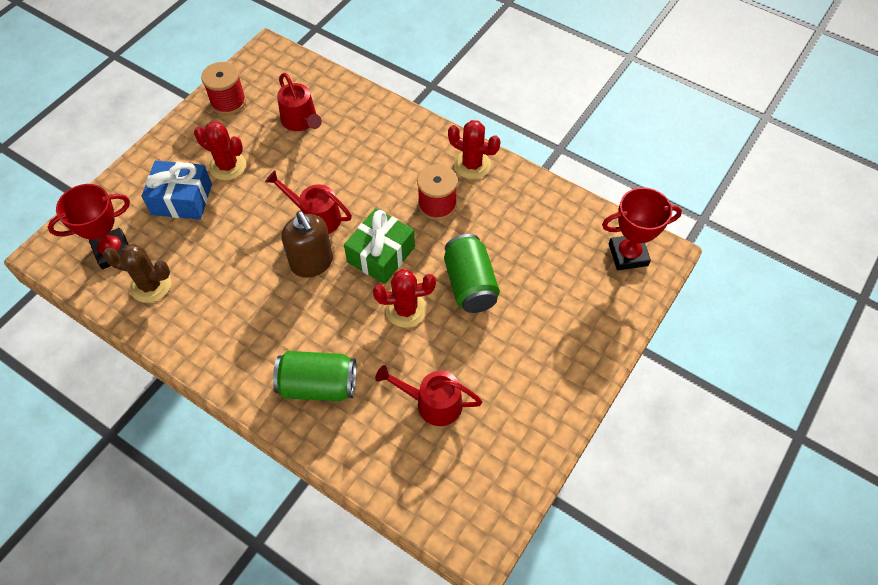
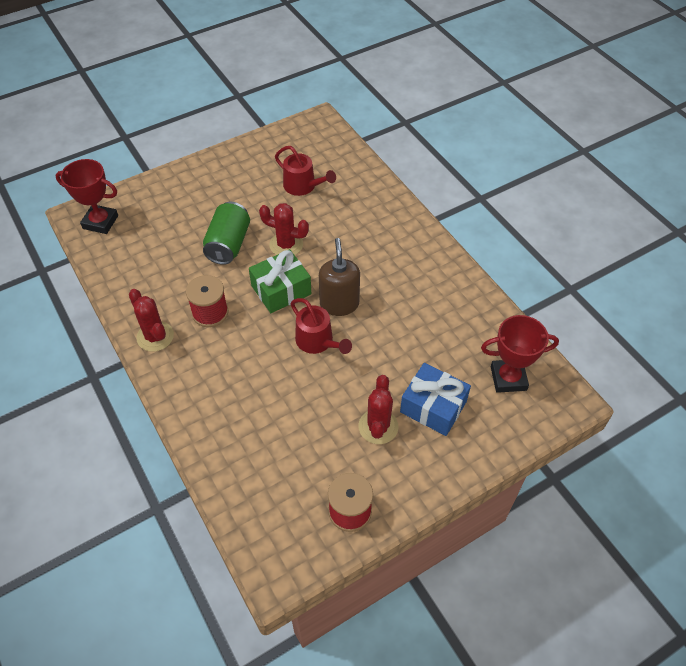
camera: 155 degrees left, 5 degrees down
brown cactus [103,244,171,303] -> none
red cactus [194,121,246,180] -> red cactus turned 45 degrees clockwise [358,375,399,444]
green can [273,351,357,401] -> none
red watering can [277,73,322,131] -> none

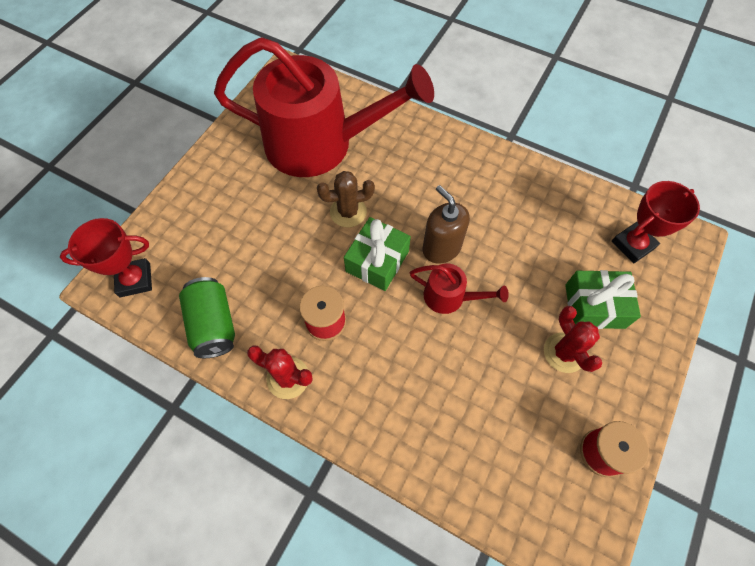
camera: 30 degrees left, 10 degrees up
green can [203,202,250,265] -> green can moved to [179,277,235,358]
red cactus [259,203,309,255] -> brown cactus [317,171,375,227]
red watering can [275,146,336,196] -> red watering can [214,37,434,177], size x2.44
blue gift [400,363,471,436] -> green gift [565,270,641,329]

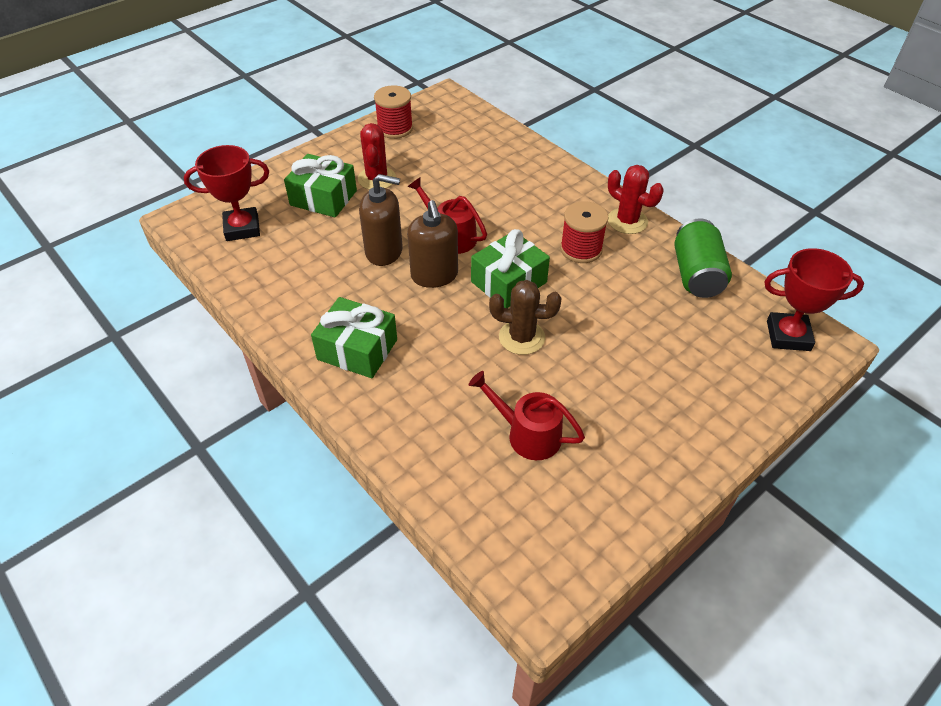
camera: 160 degrees left, 15 degrees down
red watering can [214,37,434,177] -> red watering can [469,371,585,460], size x0.41
none -> green gift [311,297,397,378]
none -> brown soap dispenser [359,174,403,266]

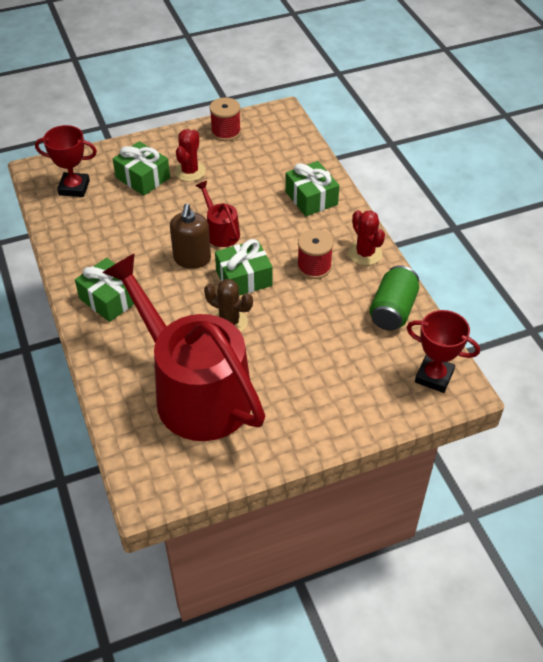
camera: 20 degrees right, 0 degrees up
brown soap dispenser [359,174,403,266] -> none
red watering can [469,371,585,460] -> red watering can [102,253,266,441], size x2.44
none -> green gift [285,161,340,216]

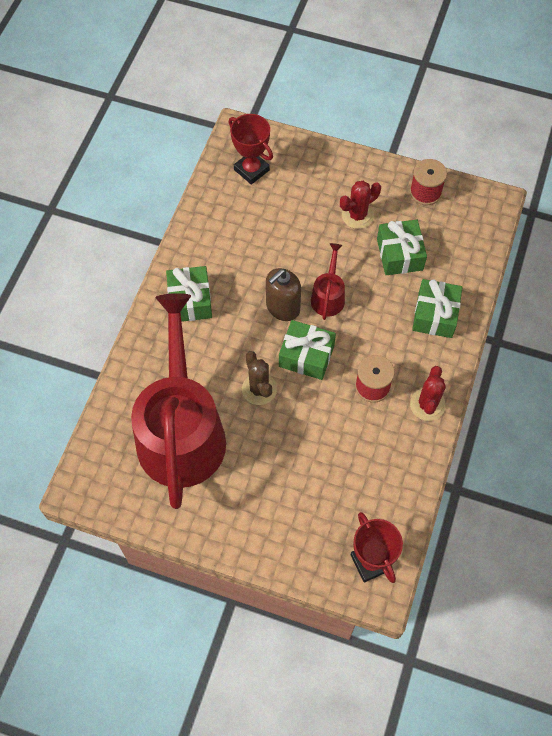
camera: 40 degrees right, 15 degrees up
green gift [113,141,170,196] -> green gift moved to [377,220,427,275]
green can [369,265,419,331] -> none

